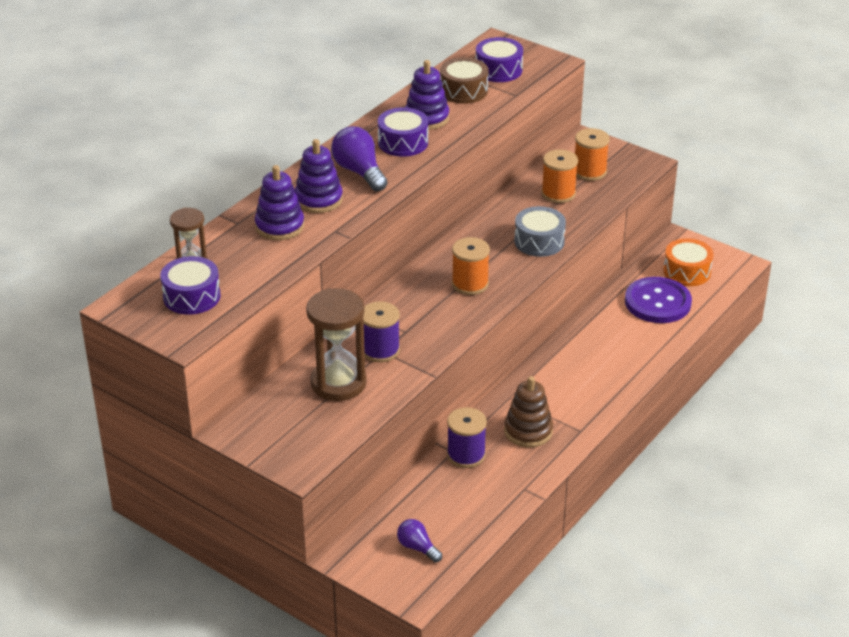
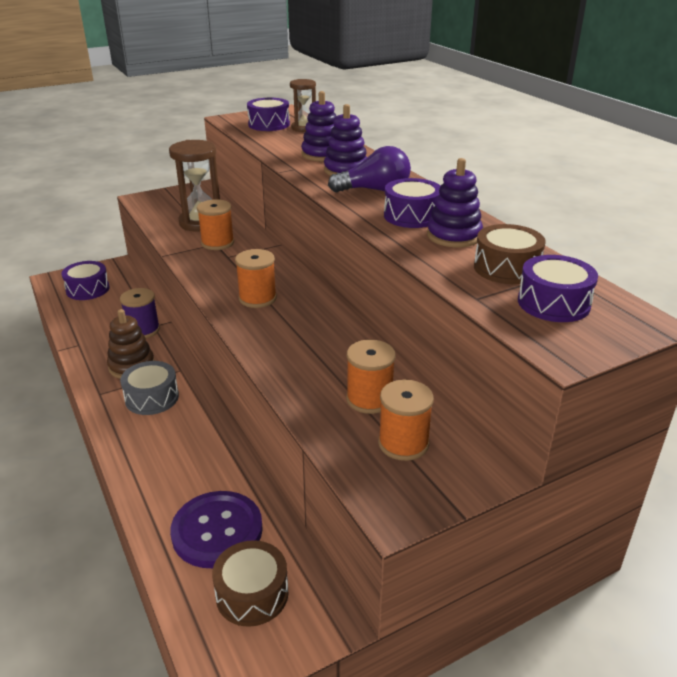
camera: 115 degrees right, 5 degrees down
purple spool [363,301,400,362] -> orange spool [197,199,234,250]
purple light bulb [397,519,442,562] -> purple drum [61,261,110,300]
grey drum [514,206,566,257] -> grey drum moved to [120,361,179,415]
orange drum [663,238,714,286] -> brown drum [212,540,289,627]

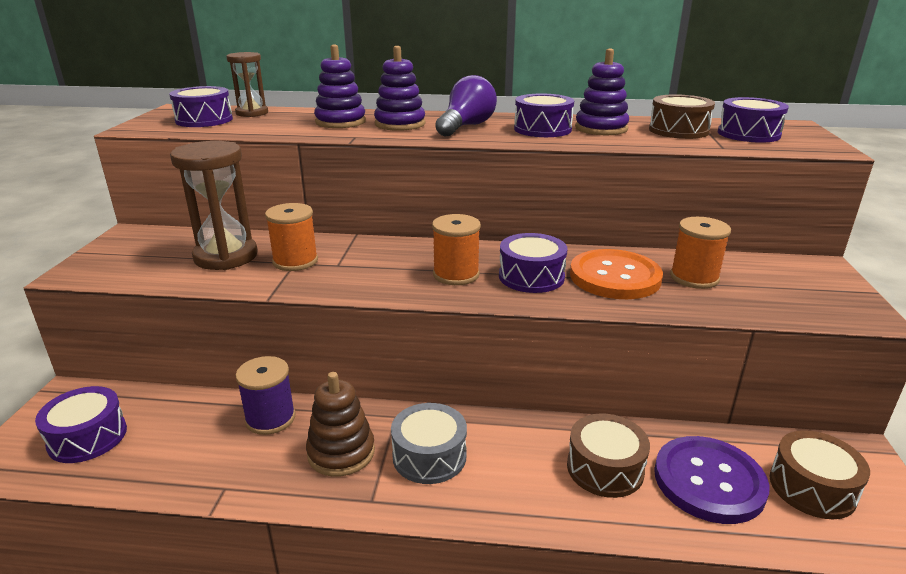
camera: 55 degrees left, 5 degrees down
orange spool [378,380,434,461] -> none
none -> purple drum [499,233,568,293]
none -> brown drum [567,413,650,498]
none -> orange button [570,249,663,299]

